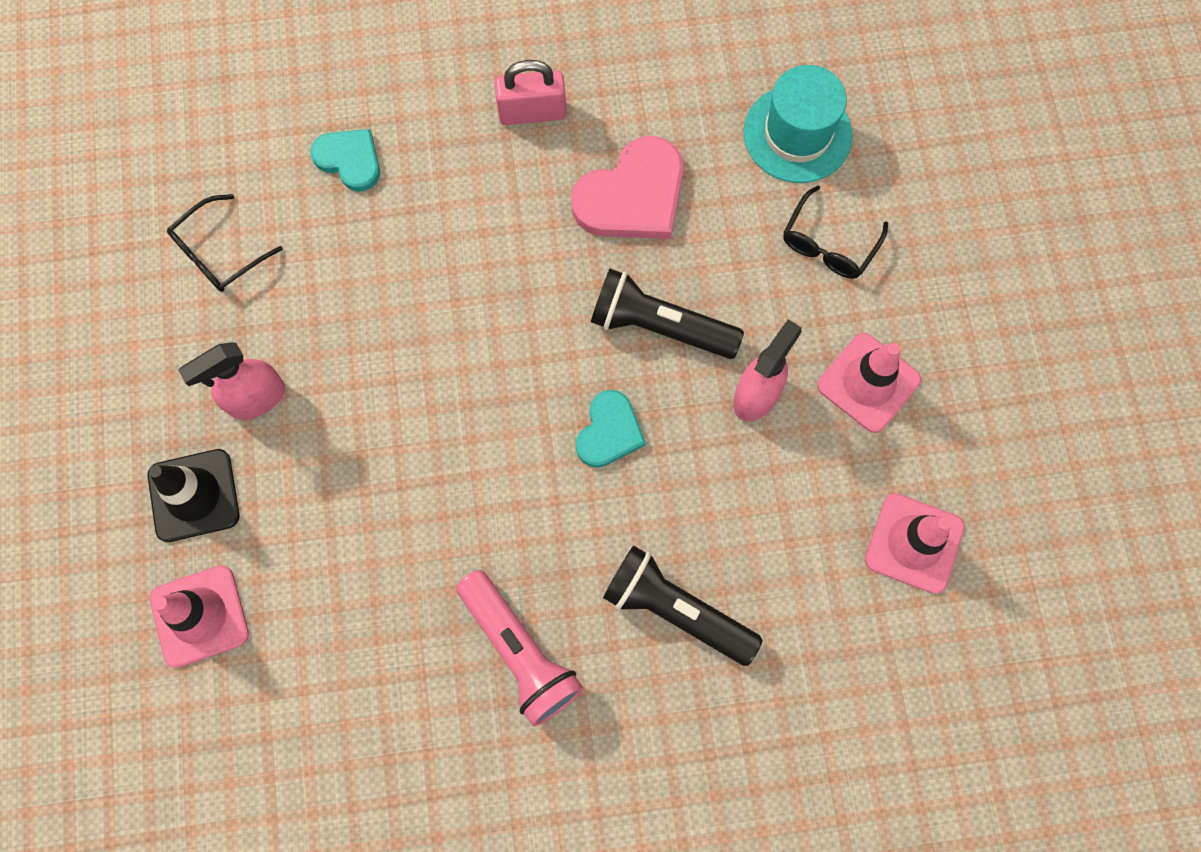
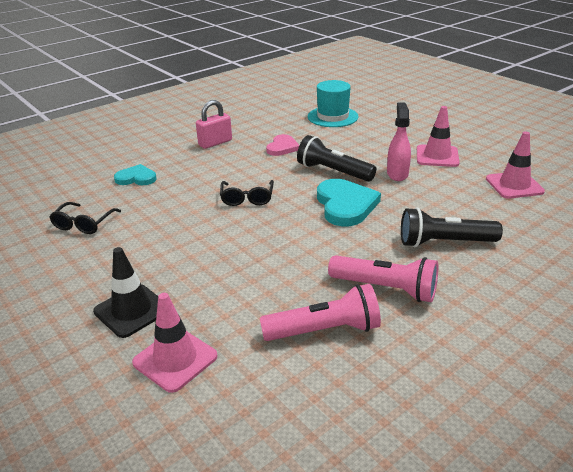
camera: 30 degrees left, 40 degrees down
pink spray bottle [178,342,285,420] -> none
pink heart [571,136,683,239] -> pink heart [266,134,299,156], size x0.61
turquoise heart [576,390,646,468] -> turquoise heart [317,179,381,226], size x1.64
black flashlight [591,269,744,359] -> black flashlight turned 45 degrees clockwise [297,135,376,182]
black glasses [783,185,888,279] -> black glasses moved to [220,180,274,206]
none -> pink flashlight [260,284,381,341]

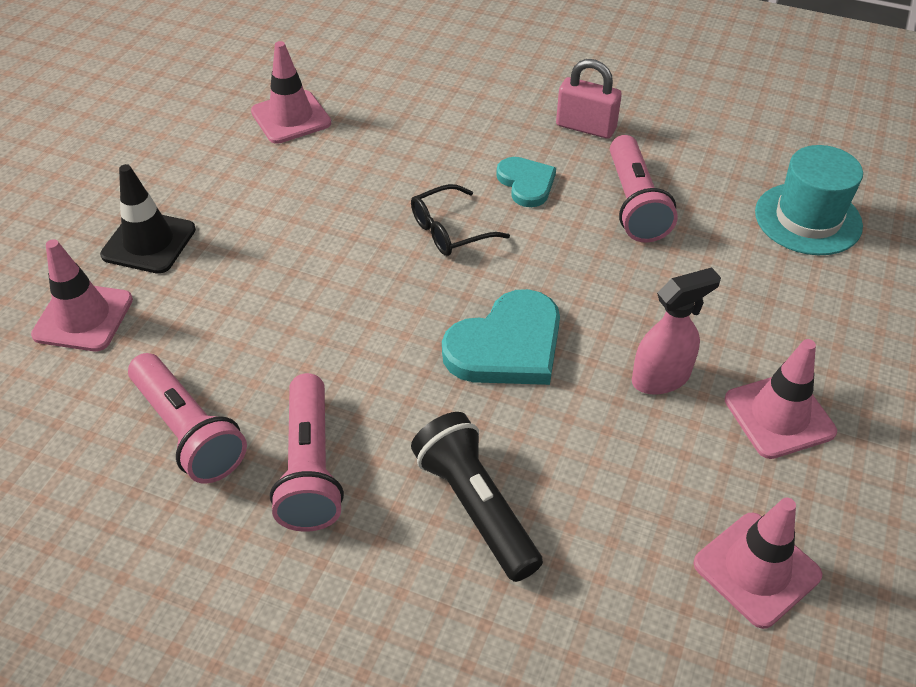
camera: 60 degrees right, 15 degrees up
black glasses [49,202,121,234] -> pink traffic cone [251,41,331,144]
turquoise heart [114,164,156,185] -> turquoise heart moved to [496,157,556,207]
pink heart [266,134,299,156] -> pink flashlight [610,135,678,243]
black flashlight [297,135,376,182] -> none

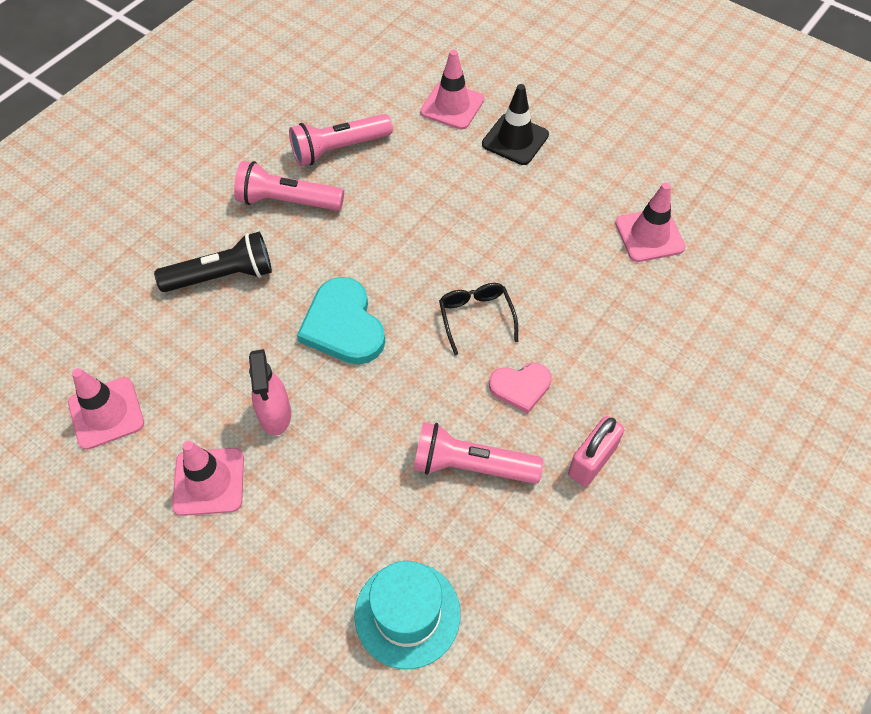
camera: 105 degrees right, 10 degrees up
turquoise heart [496,157,556,207] -> pink heart [489,363,552,414]

